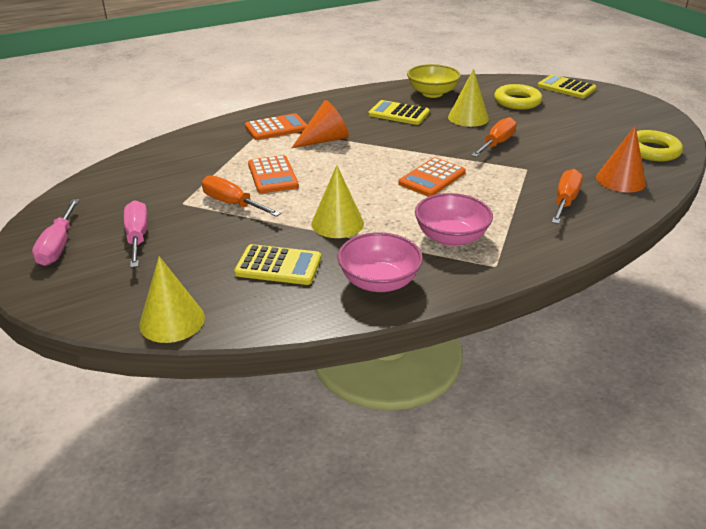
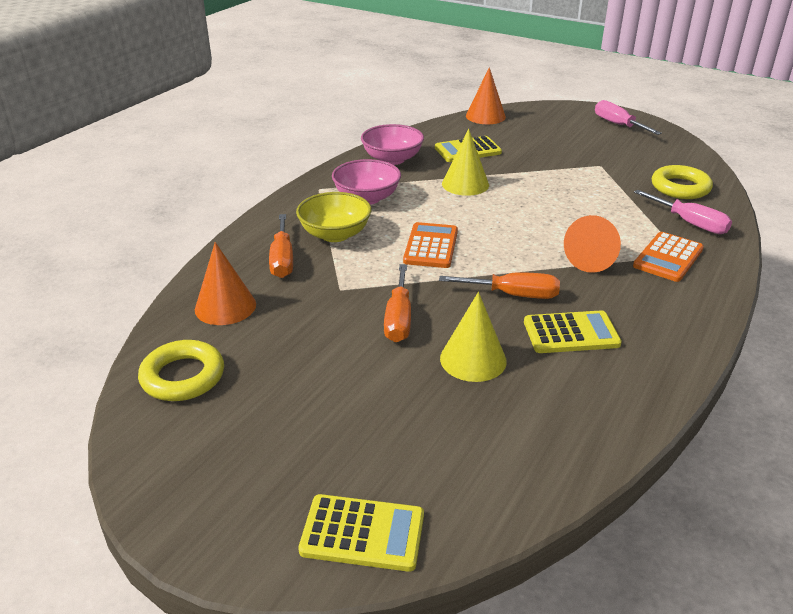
camera: 150 degrees right, 0 degrees up
pink screwdriver [124,200,148,268] -> pink screwdriver moved to [634,190,732,234]
yellow cone [139,256,205,343] -> orange cone [466,67,506,124]
orange screwdriver [202,175,281,217] -> orange screwdriver moved to [439,272,560,299]
orange calculator [248,155,299,193] -> none
yellow bowl [407,64,461,98] -> yellow bowl moved to [296,192,372,242]
yellow ring [494,84,542,110] -> yellow ring moved to [652,165,713,199]

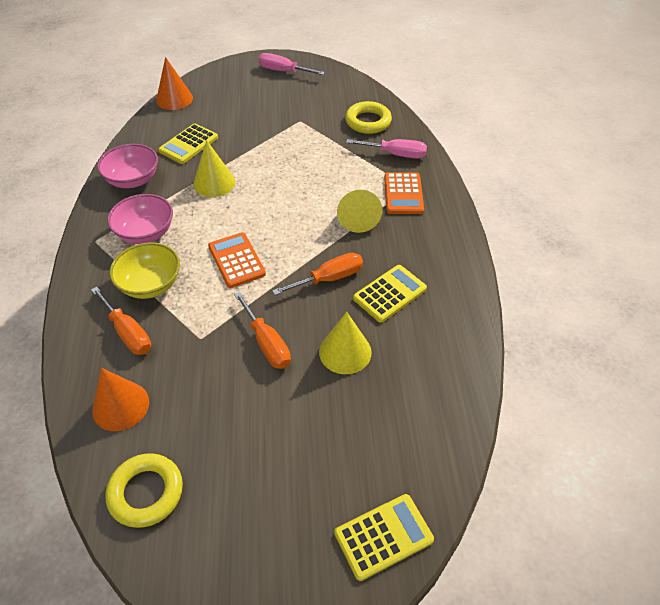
camera: 35 degrees left, 15 degrees up
orange cone [564,215,621,273] -> yellow cone [337,190,382,233]

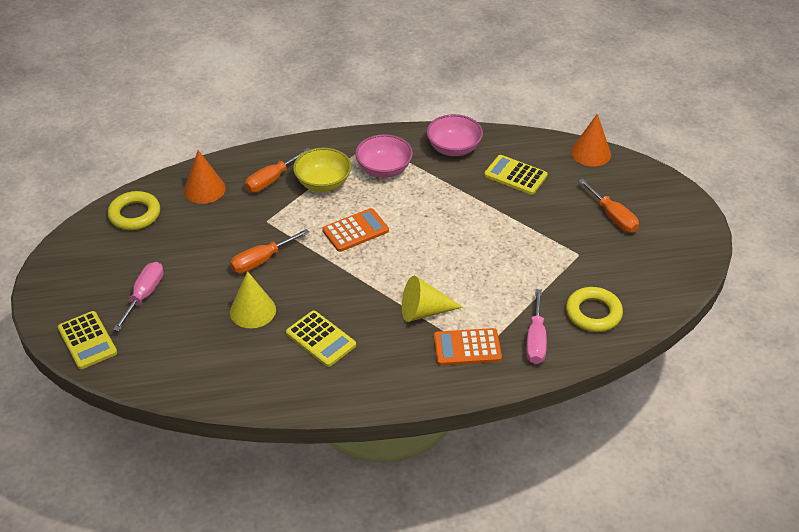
camera: 85 degrees right, 5 degrees down
yellow cone [193,140,235,197] -> none
pink screwdriver [259,53,325,75] -> pink screwdriver moved to [113,262,164,331]
orange screwdriver [272,253,363,295] -> orange screwdriver moved to [578,179,639,233]

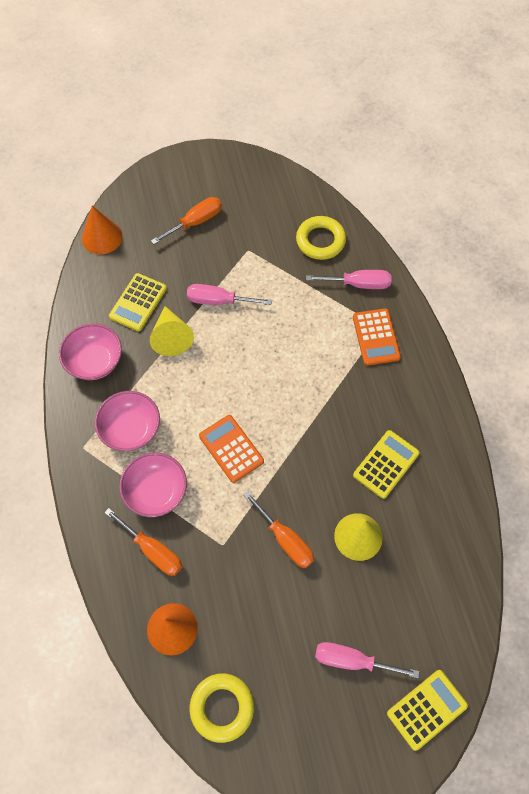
camera: 95 degrees left, 20 degrees up
yellow bowl [293,148,352,192] -> pink bowl [119,452,187,517]
yellow cone [402,276,463,322] -> yellow cone moved to [150,306,194,356]
none -> pink screwdriver [187,284,272,305]

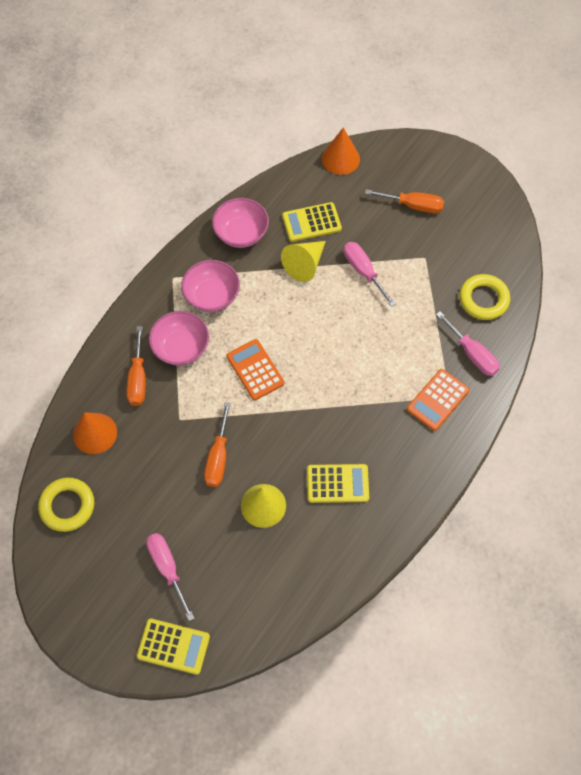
camera: 50 degrees right, 0 degrees up
orange calculator [199,415,264,483] -> orange calculator turned 45 degrees counterclockwise [226,339,284,400]

